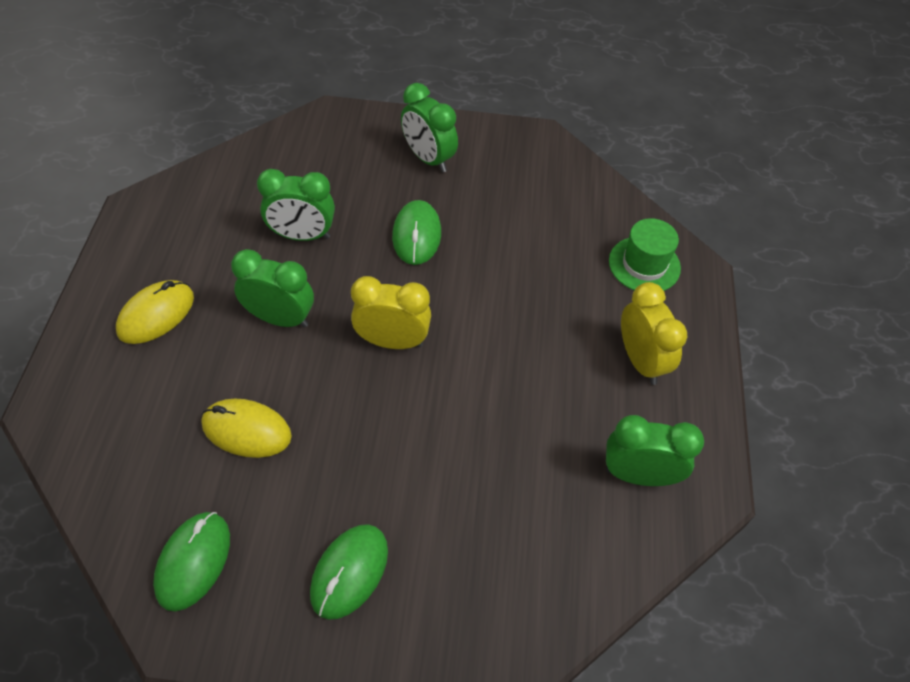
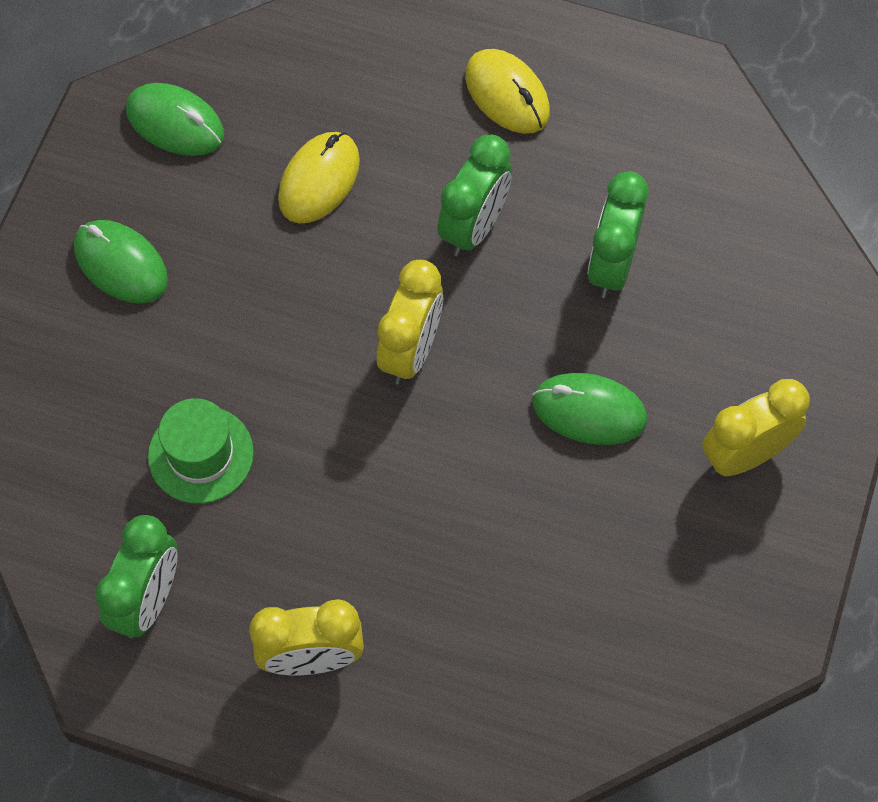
camera: 105 degrees right, 10 degrees up
green clock [401,83,458,173] -> yellow clock [702,379,810,476]
green hat [609,218,681,291] -> green hat moved to [148,398,254,504]

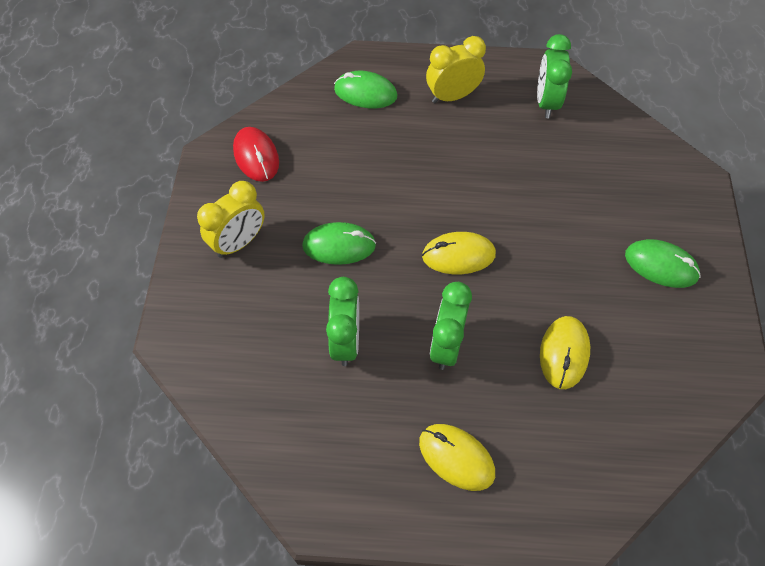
camera: 165 degrees right, 5 degrees down
green mouse [126,83,224,156] -> green mouse moved to [334,71,397,108]
green hat [148,398,254,504] -> none
yellow clock [377,260,443,385] -> yellow mouse [422,232,496,274]
none -> red mouse [233,127,279,182]

